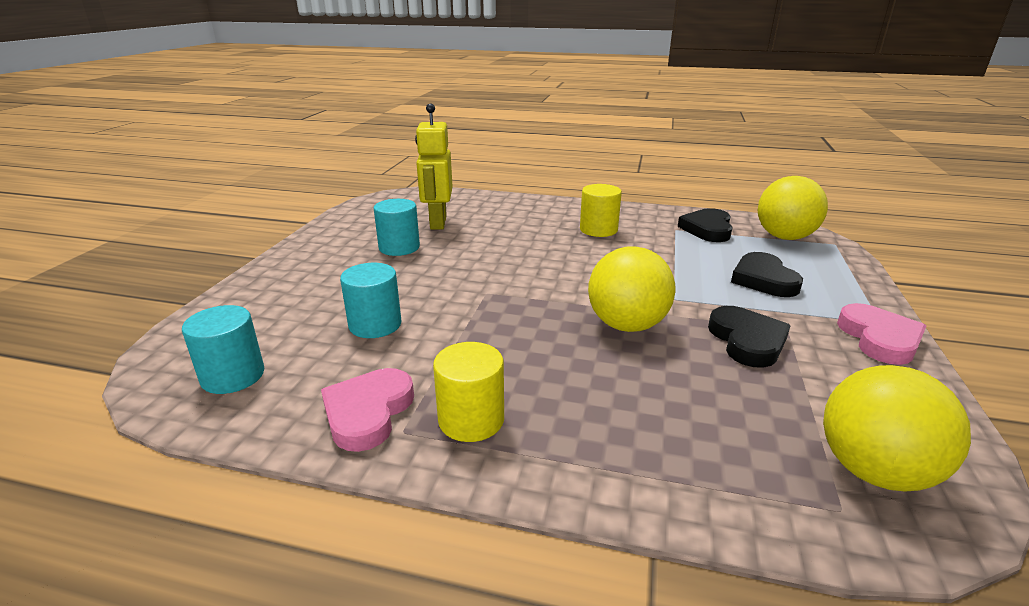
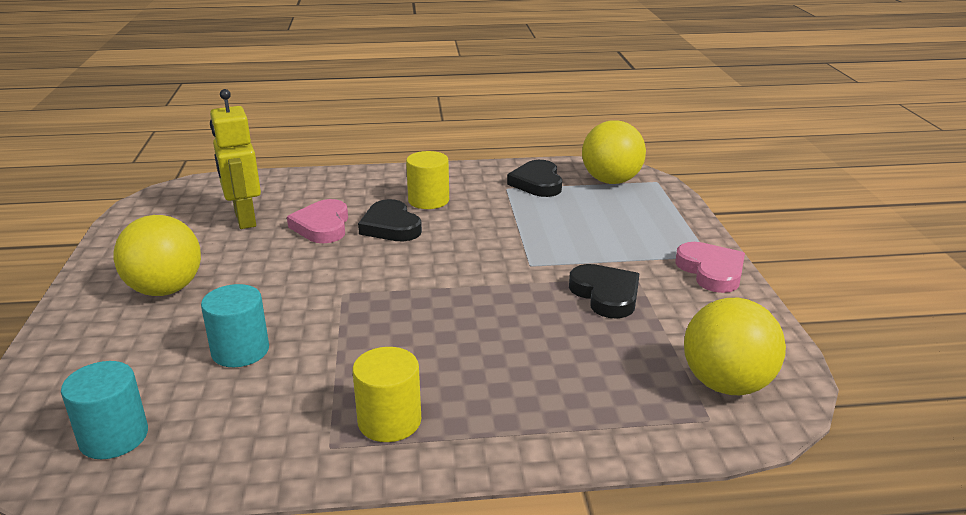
camera: 20 degrees left, 0 degrees up
pink heart [321,368,414,452] -> pink heart moved to [287,199,348,243]
turquoise cylinder [374,199,420,256] -> none
yellow ball [588,246,675,332] -> yellow ball moved to [113,215,201,296]
black heart [731,252,803,297] -> black heart moved to [358,199,422,241]

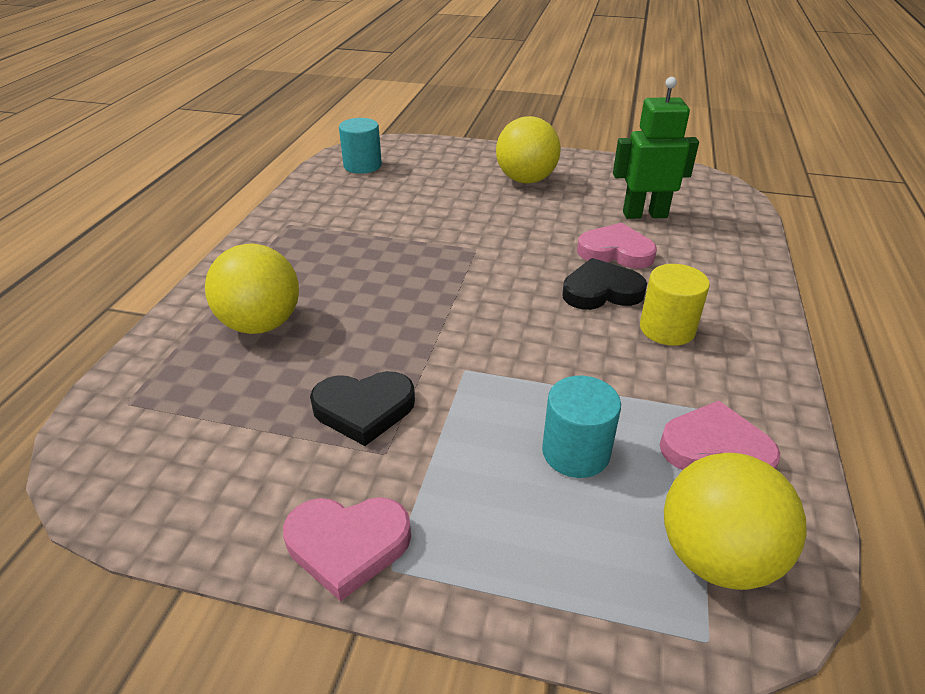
camera: 110 degrees right, 10 degrees up
turquoise cylinder [201,284,269,367] -> turquoise cylinder moved to [542,376,621,478]
yellow robot [210,89,261,229] -> green robot [613,77,699,219]
yellow cylinder [352,347,421,442] -> none
black heart [507,160,562,197] -> pink heart [660,400,780,470]
yellow ball [684,298,786,395] -> yellow ball moved to [205,244,299,334]

